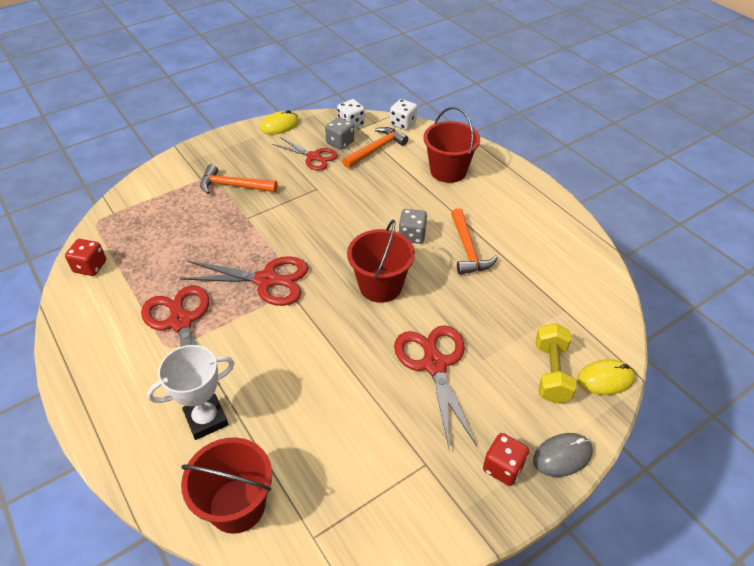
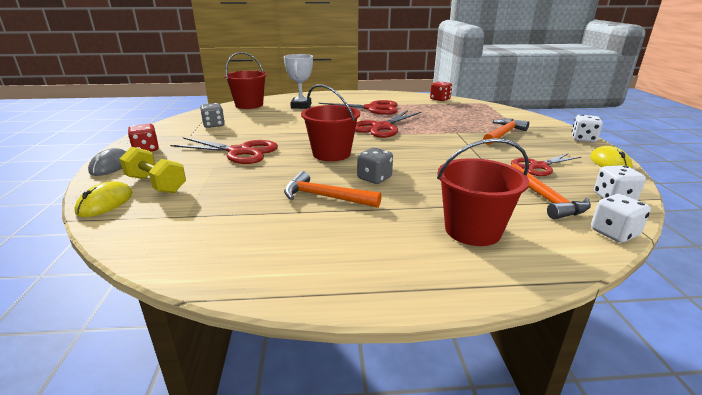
camera: 120 degrees right, 20 degrees down
grey dice [325,117,354,150] -> grey dice moved to [200,103,225,128]
none -> white dice [572,115,603,142]

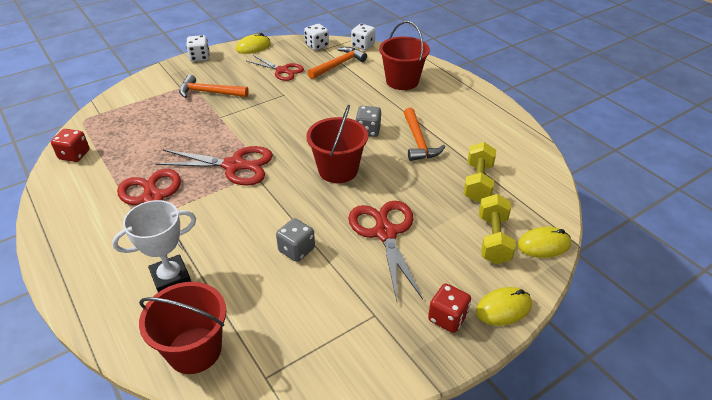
camera: 120 degrees left, 15 degrees up
grey mouse [88,148,127,176] -> yellow mouse [476,287,532,326]
grey dice [200,103,225,128] -> grey dice moved to [276,218,315,262]
none -> yellow dumbbell [464,142,496,202]

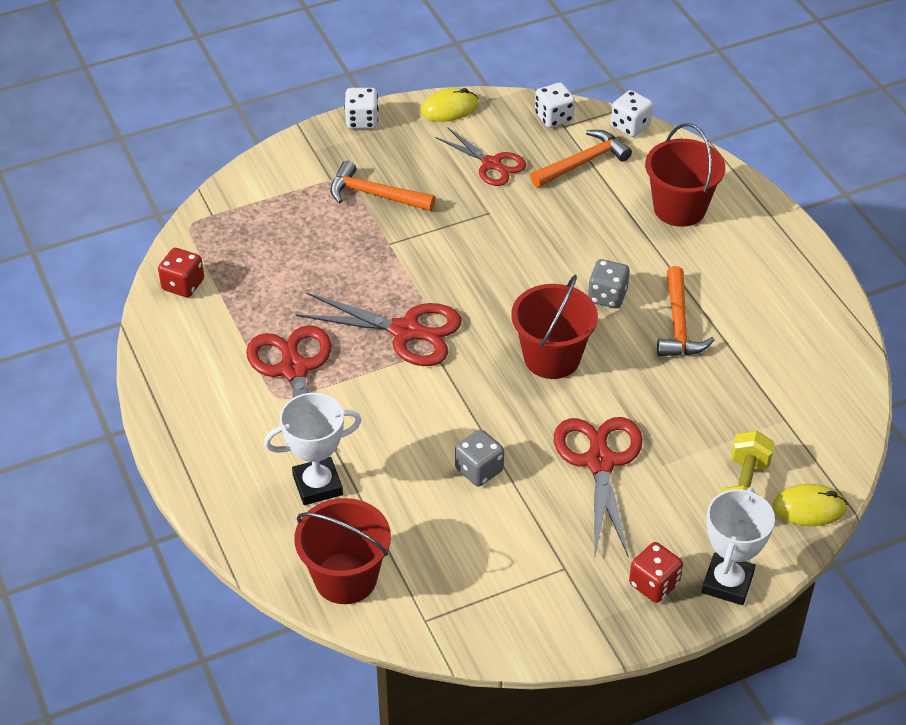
camera: 10 degrees right, 5 degrees up
yellow dumbbell [464,142,496,202] -> none
yellow mouse [476,287,532,326] -> white trophy [702,487,775,605]

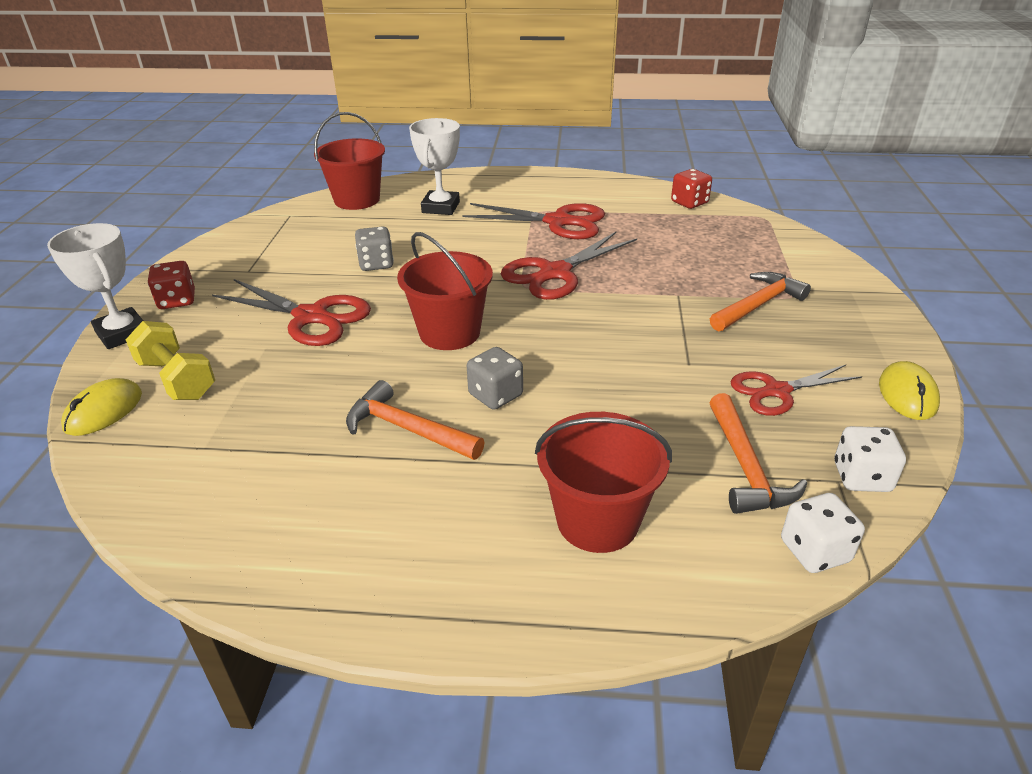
camera: 120 degrees right, 10 degrees down
white dice [344,88,379,129] -> none

